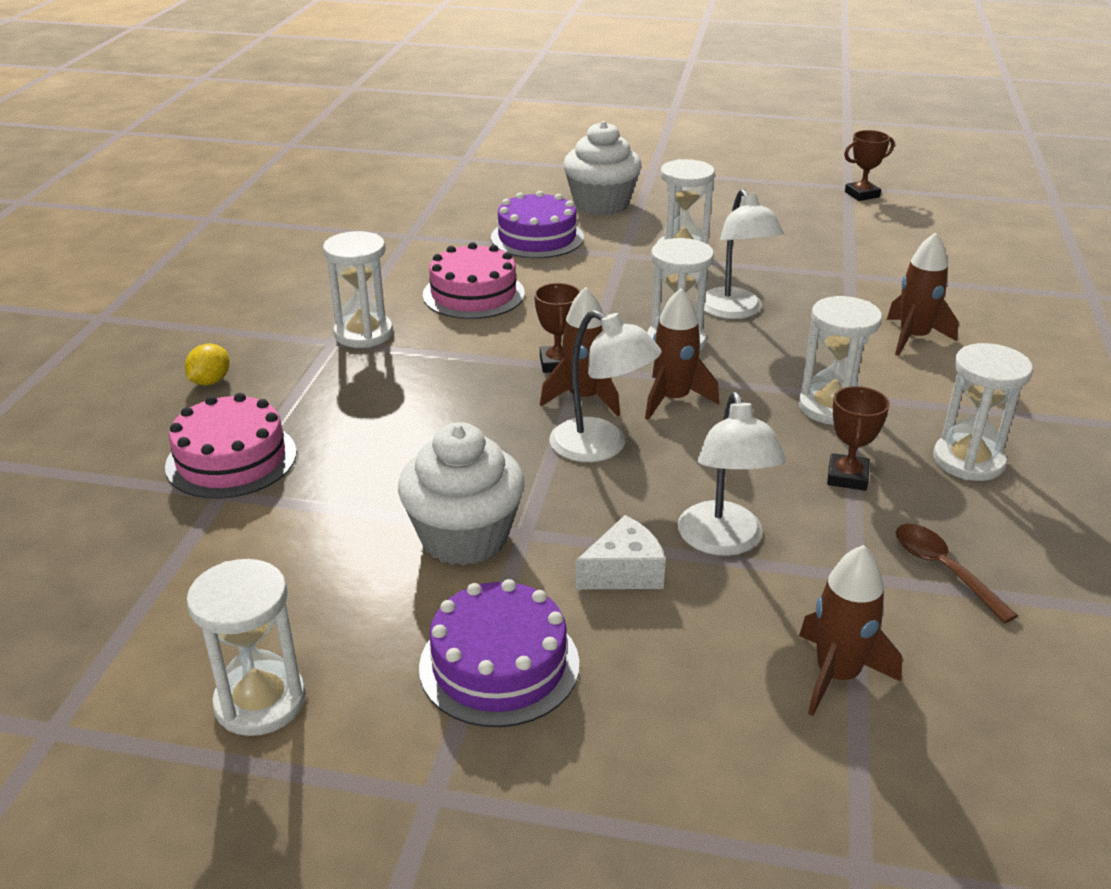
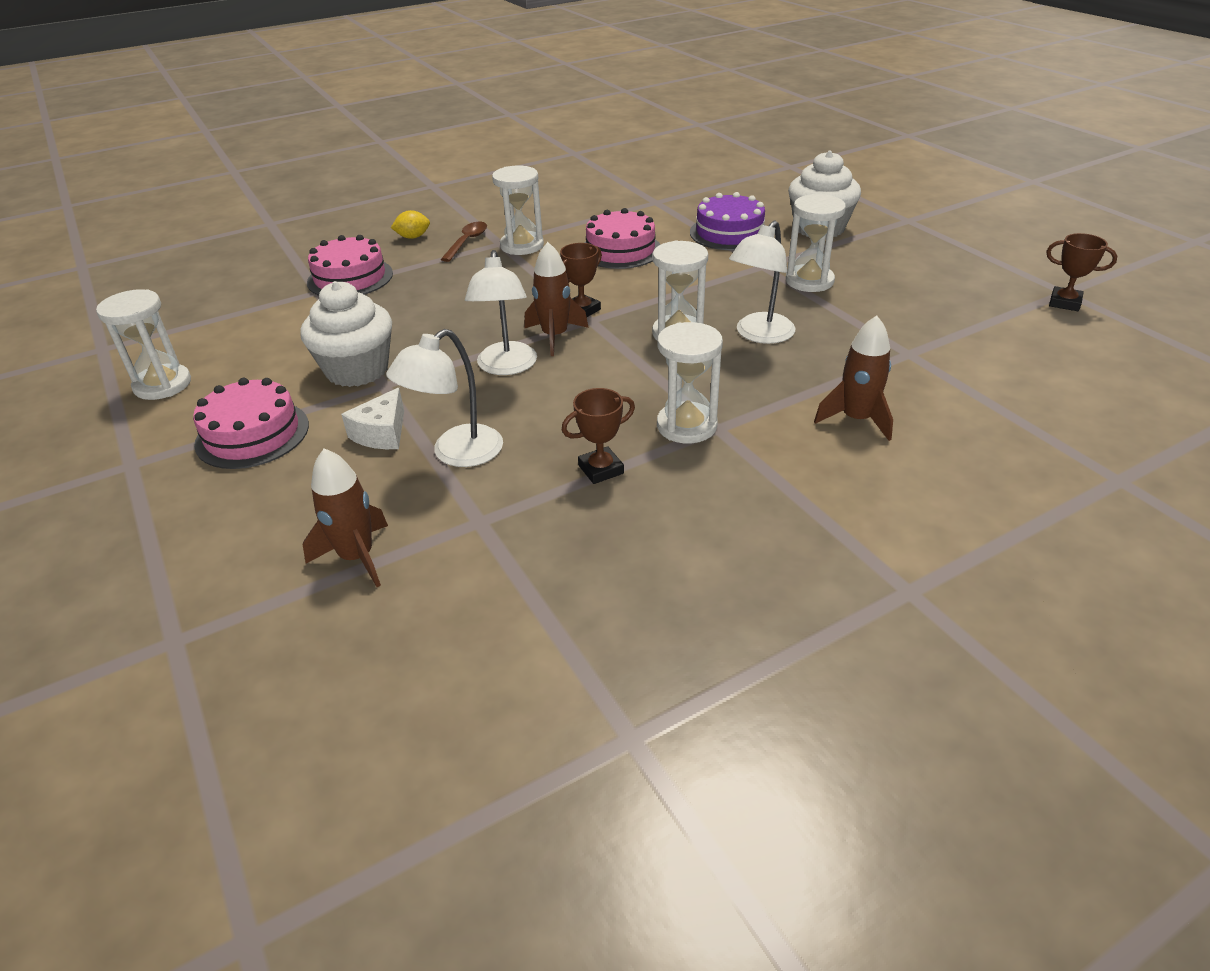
camera: 50 degrees right, 5 degrees up
purple cake [419,579,579,727] -> pink cake [193,378,309,469]
white cheese [575,515,666,589] -> white cheese turned 90 degrees clockwise [341,388,404,449]
brown rocket [645,288,719,420] -> none
brown spoon [896,524,1018,623] -> brown spoon moved to [441,222,487,262]
white hourglass [933,343,1033,481] -> none

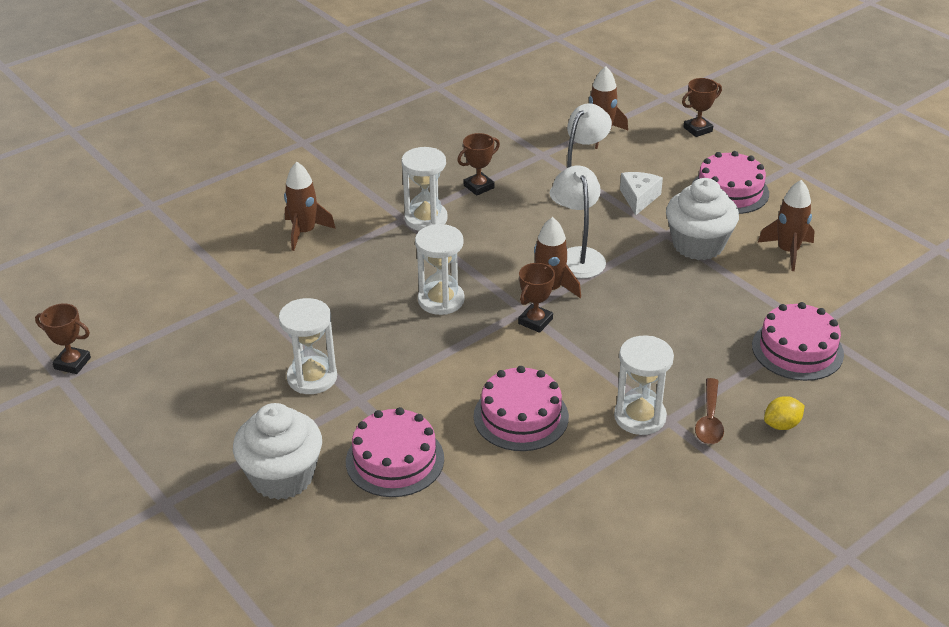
camera: 170 degrees right, 0 degrees up
white hourglass [96,289,191,400] -> none
purple cake [690,192,766,250] -> pink cake [346,407,444,497]
white lamp [729,221,795,344] -> none
none -> brown trophy [682,78,722,137]
none -> brown rocket [758,180,815,271]

